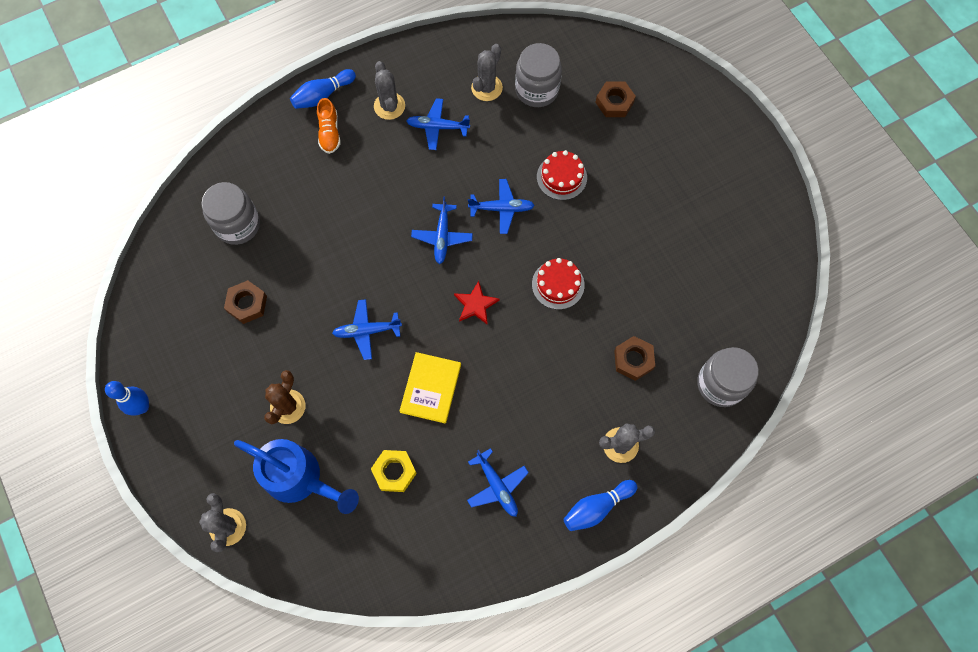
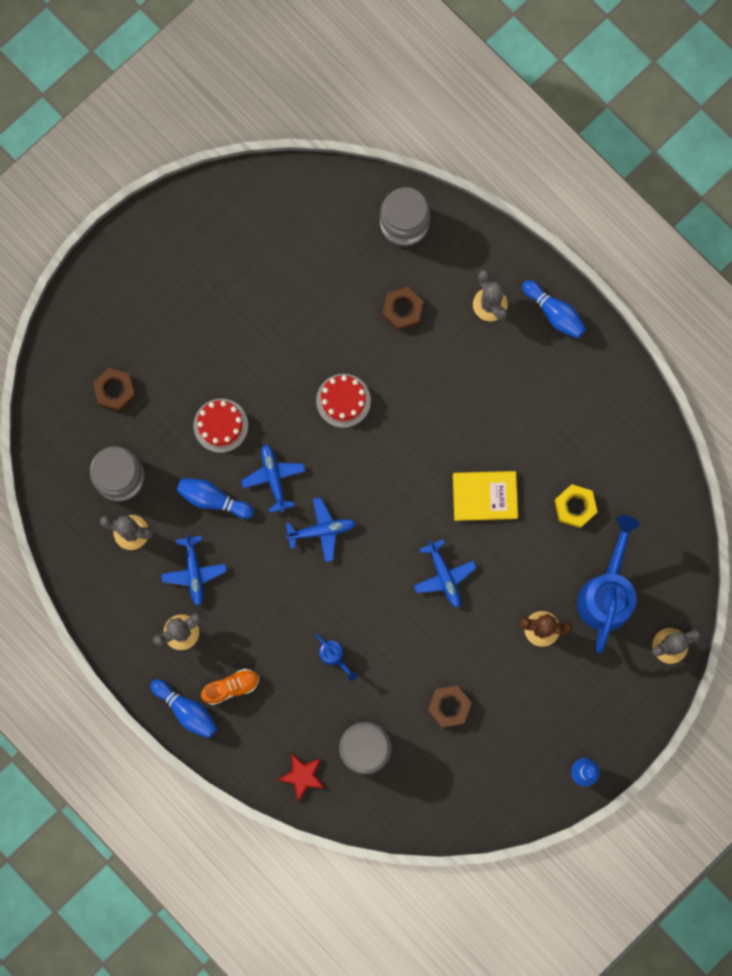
camera: 105 degrees left, 10 degrees up
red star [454,281,500,325] -> red star moved to [278,753,325,801]
blue plane [467,448,529,517] -> none
none -> blue bowling pin [176,478,254,519]
none -> blue watering can [315,634,357,681]

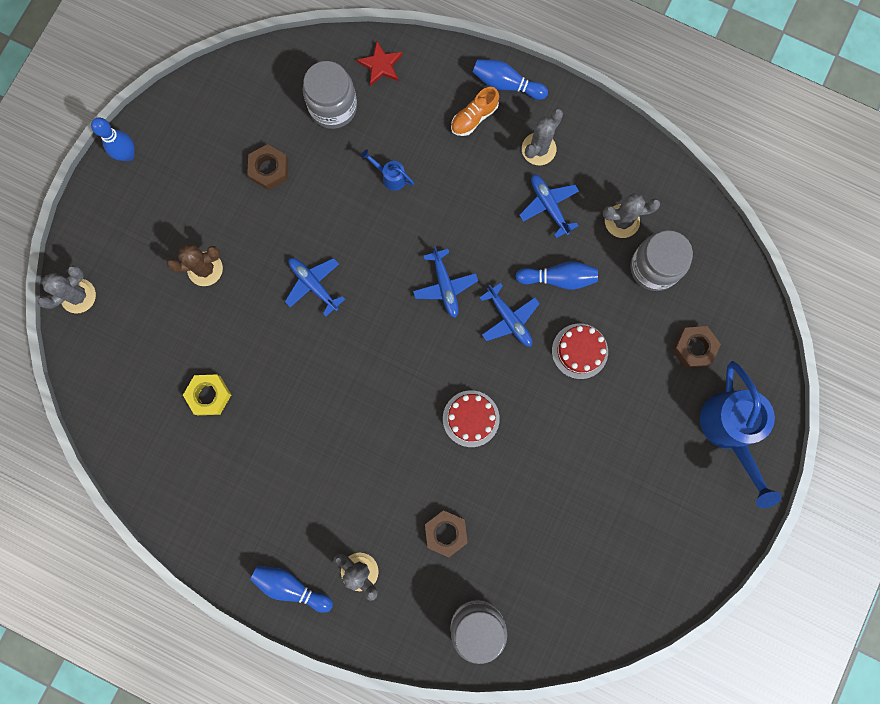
camera: 160 degrees right, 0 degrees up
blue plane [285,497,356,562] -> blue plane turned 75 degrees counterclockwise [413,246,478,318]
yellow book [453,471,518,521] -> none
blue watering can [577,515,640,653] -> blue watering can moved to [700,361,782,508]

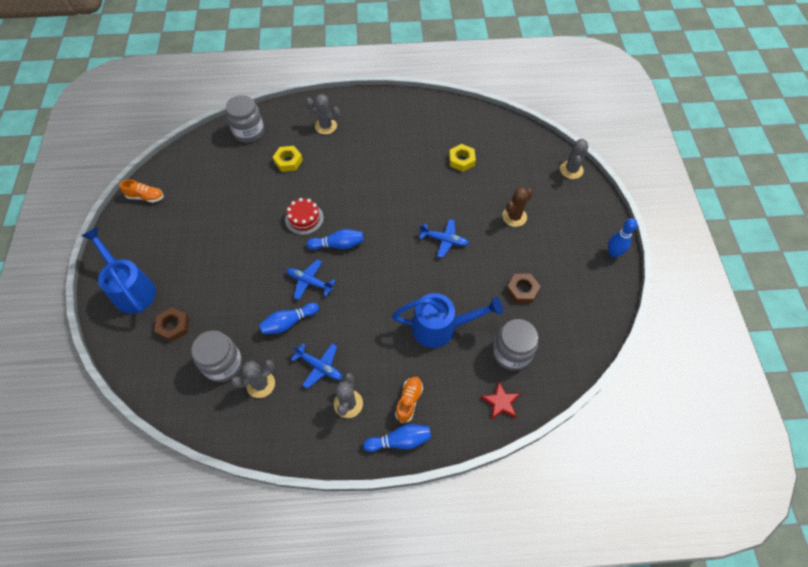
camera: 150 degrees right, 20 degrees down
blue bowling pin [250,566,333,613] -> blue bowling pin moved to [306,229,364,250]
blue watering can [361,150,414,191] -> blue watering can [392,293,503,348], size x2.29
blue plane [413,246,478,318] -> none
brown nut [425,510,468,557] -> yellow nut [273,146,303,172]
red cake [552,324,608,379] -> none
none -> orange shoe [120,180,163,203]

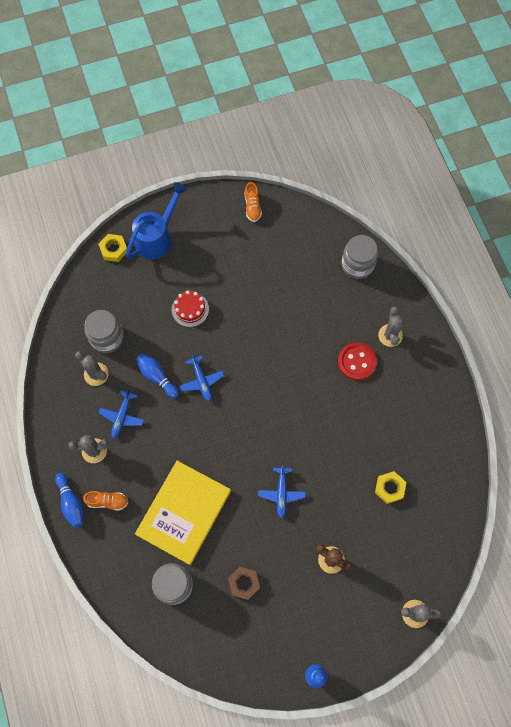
camera: 75 degrees right, 10 degrees up
brown nut [154,307,189,342] -> none
yellow nut [273,146,303,172] -> yellow nut moved to [98,234,127,262]
red cake [285,198,324,235] -> red cake moved to [172,290,209,327]
blue plane [286,260,336,300] -> blue plane turned 150 degrees clockwise [180,354,224,402]
blue bowling pin [306,229,364,250] -> none
blue watering can [392,293,503,348] -> yellow book [135,461,231,565]
red star [481,382,520,419] -> none
none -> red button [338,343,377,381]

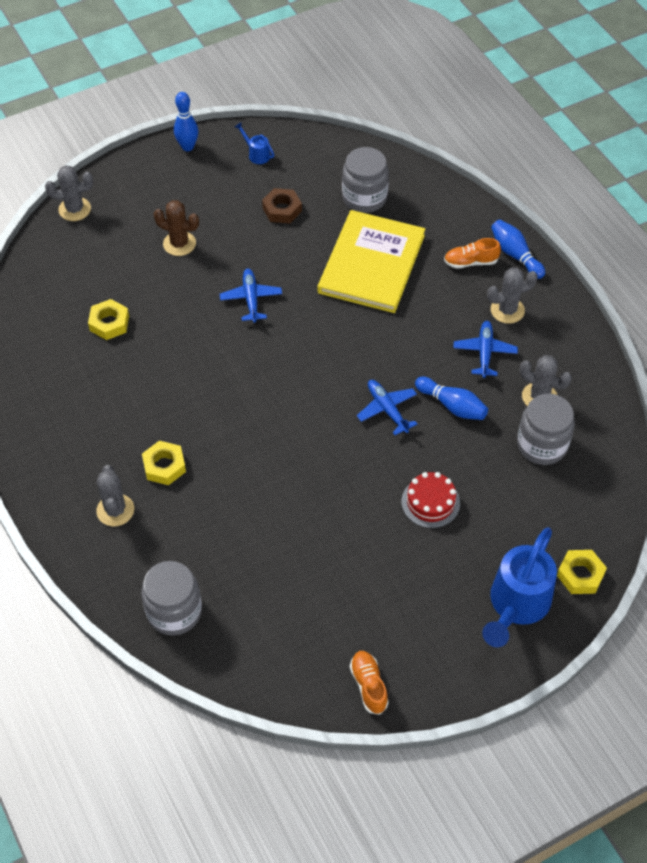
camera: 170 degrees right, 15 degrees down
red button [338,343,377,381] -> yellow nut [142,441,186,485]
none -> blue watering can [235,122,274,164]

